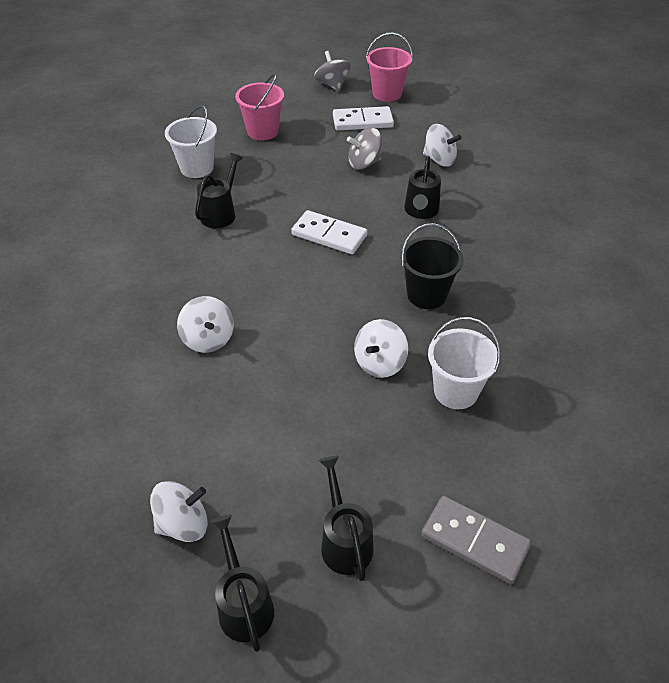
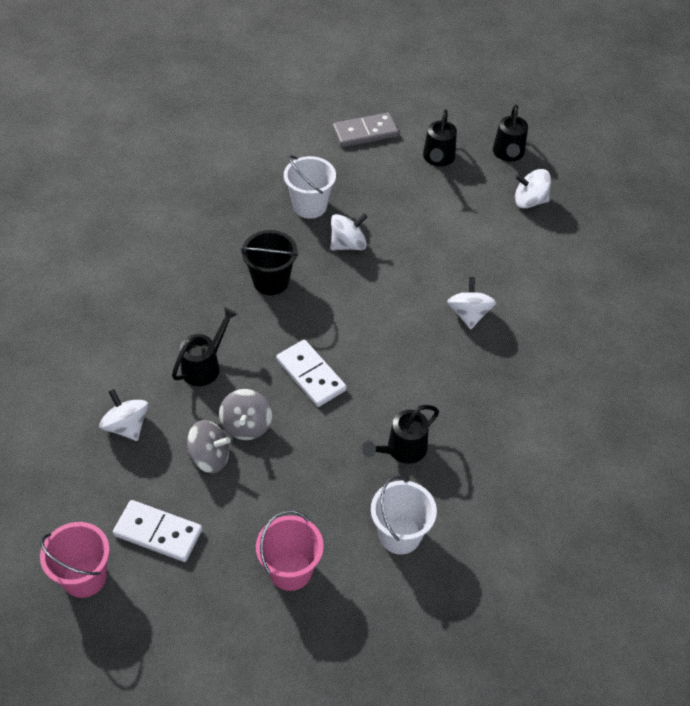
camera: 155 degrees left, 5 degrees up
grey spinning top [314,51,351,92] -> grey spinning top moved to [219,389,272,440]
grey domino [421,496,532,584] -> grey domino turned 75 degrees counterclockwise [333,113,399,147]

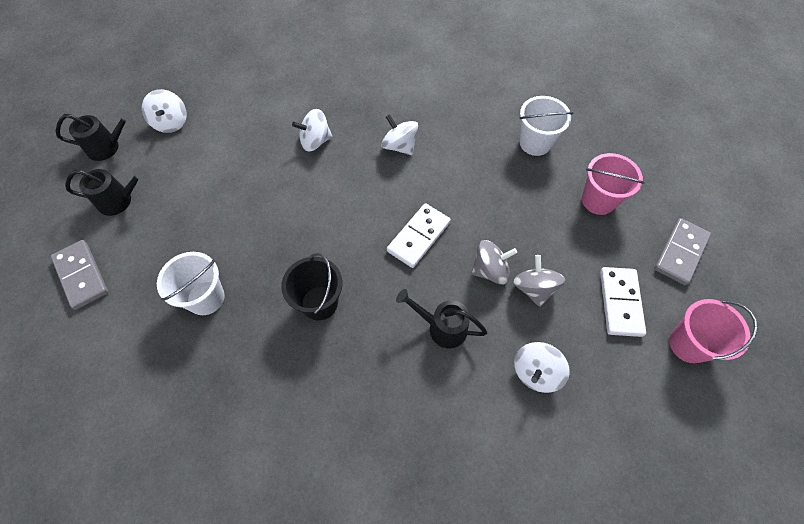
camera: 105 degrees left, 10 degrees up
white spinning top [331,213,367,250] -> white spinning top moved to [381,114,418,155]
black watering can [362,405,439,464] -> none
none -> grey domino [654,218,711,285]

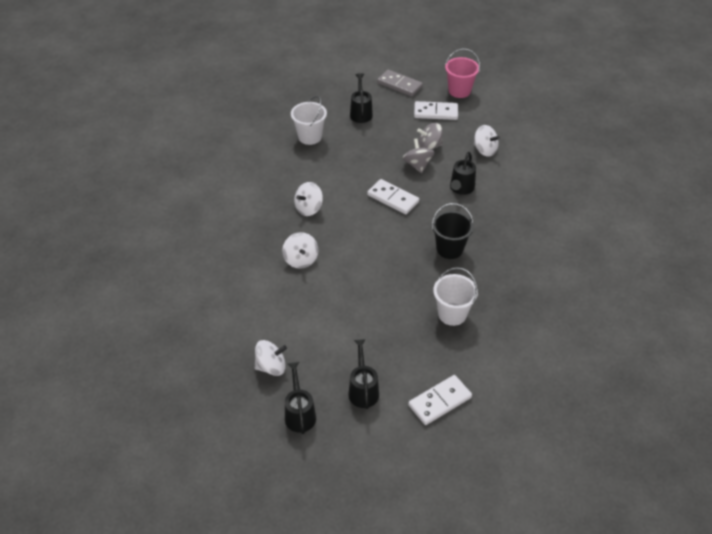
camera: 90 degrees left, 15 degrees down
grey domino [51,240,108,310] -> white domino [408,375,472,425]
pink bucket [582,153,645,215] -> black watering can [350,73,373,123]

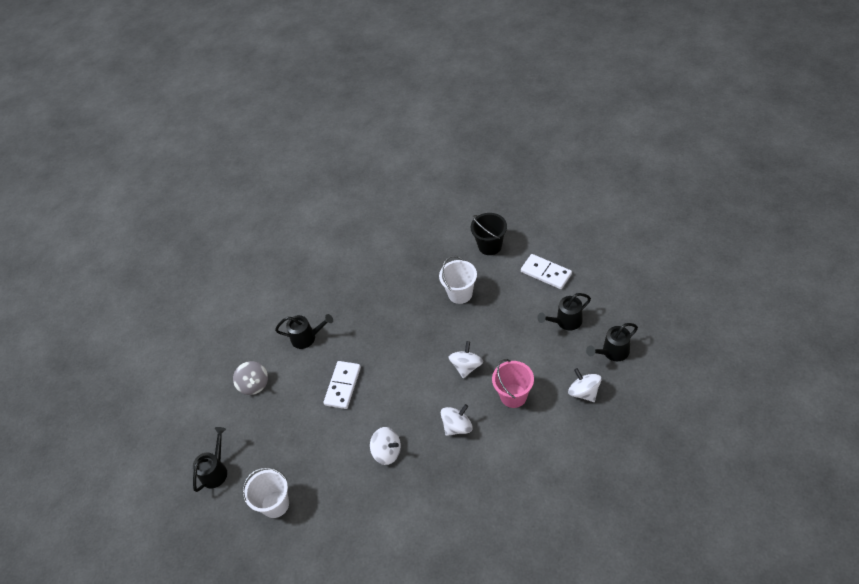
camera: 105 degrees left, 5 degrees up
black watering can [350,73,373,123] -> black watering can turned 135 degrees clockwise [193,427,227,492]
grey domino [377,70,423,97] -> none
grey spinning top [402,138,435,173] -> none
white domino [414,101,458,120] -> none
black bucket [432,203,474,259] -> black bucket moved to [470,213,507,255]
pink bucket [445,49,480,98] -> pink bucket moved to [492,359,534,408]
white spinning top [474,125,500,157] -> white spinning top moved to [449,341,483,378]

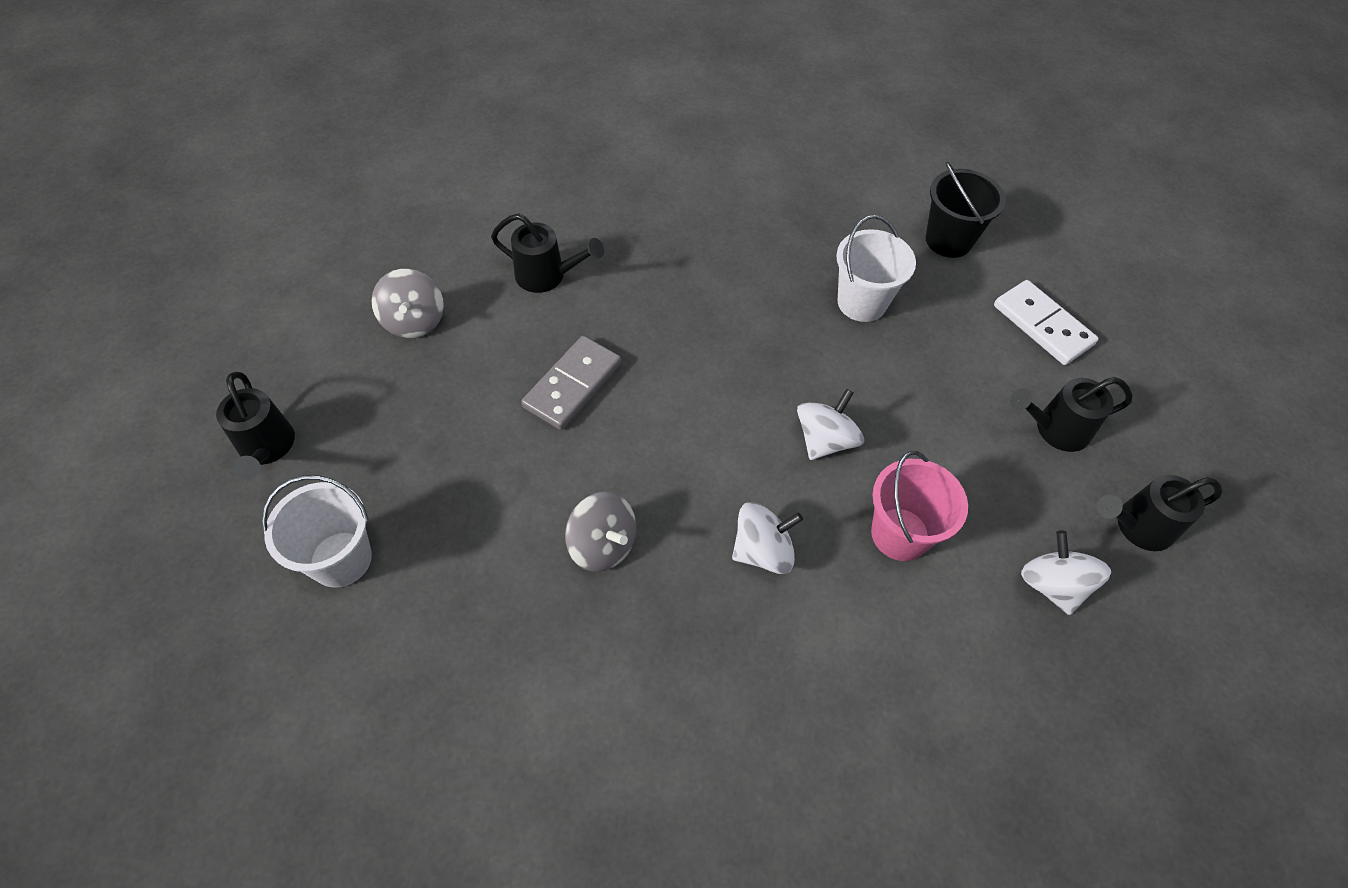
camera: 10 degrees right, 5 degrees up
black watering can [193,427,227,492] -> black watering can turned 120 degrees clockwise [216,372,295,479]
white domino [323,361,361,409] -> grey domino [521,336,621,430]
white spinning top [370,427,401,465] -> grey spinning top [565,492,636,572]

